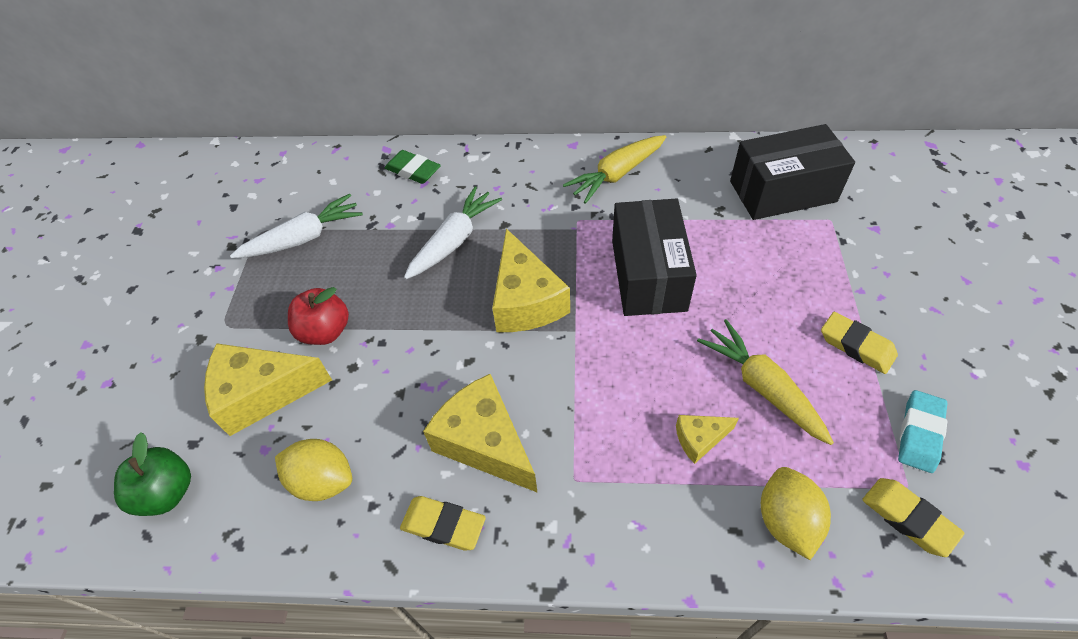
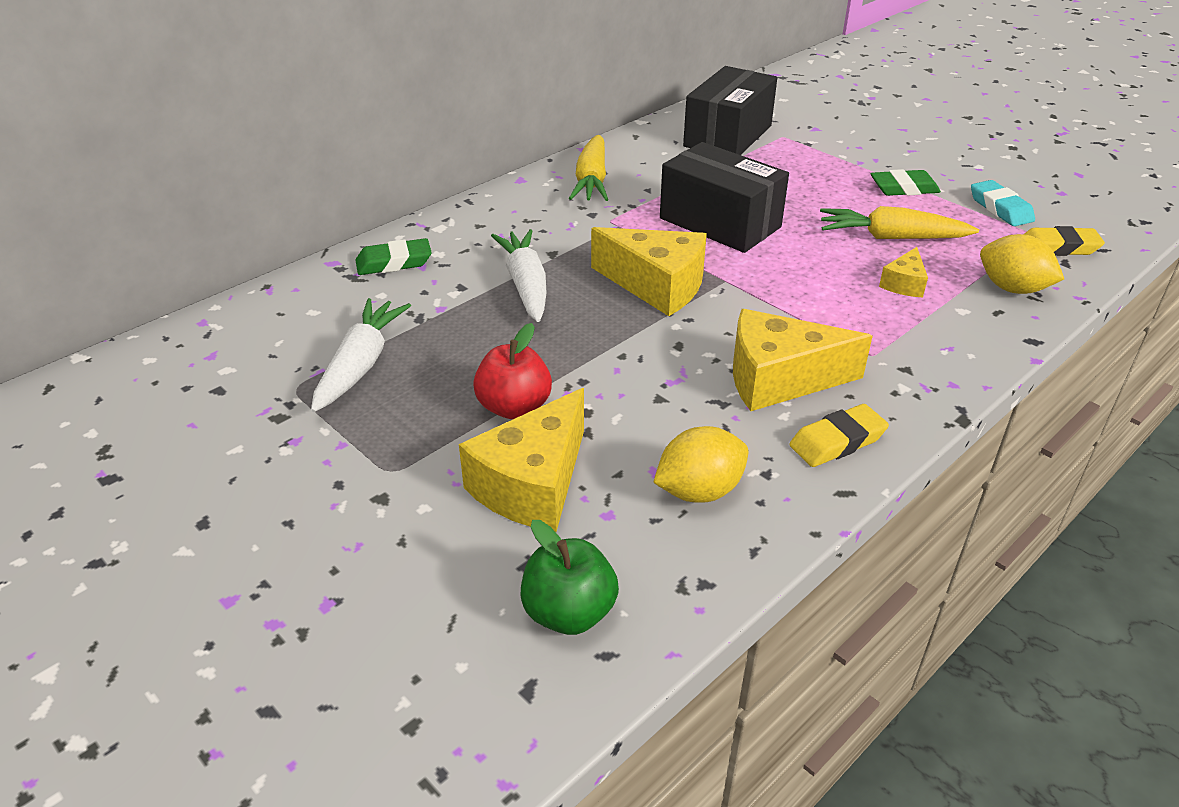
camera: 50 degrees left, 15 degrees down
yellow eraser [821,312,898,374] -> green eraser [871,169,941,196]

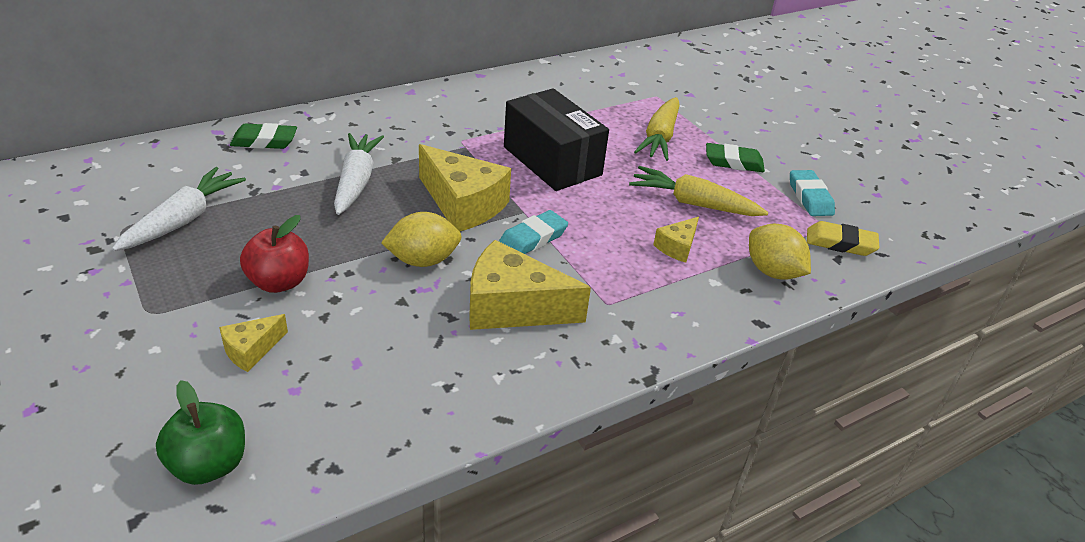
camera: 10 degrees right, 0 degrees up
yellow cheese [459,388,584,532] -> yellow cheese [219,314,288,372], size x0.50
yellow carrot [569,135,608,201] -> yellow carrot moved to [634,97,680,161]
yellow lemon [653,426,748,503] -> yellow lemon moved to [381,212,462,267]
black box [683,66,777,155] -> none
yellow eraser [789,404,889,467] -> none
none -> turquoise eraser [499,210,568,254]

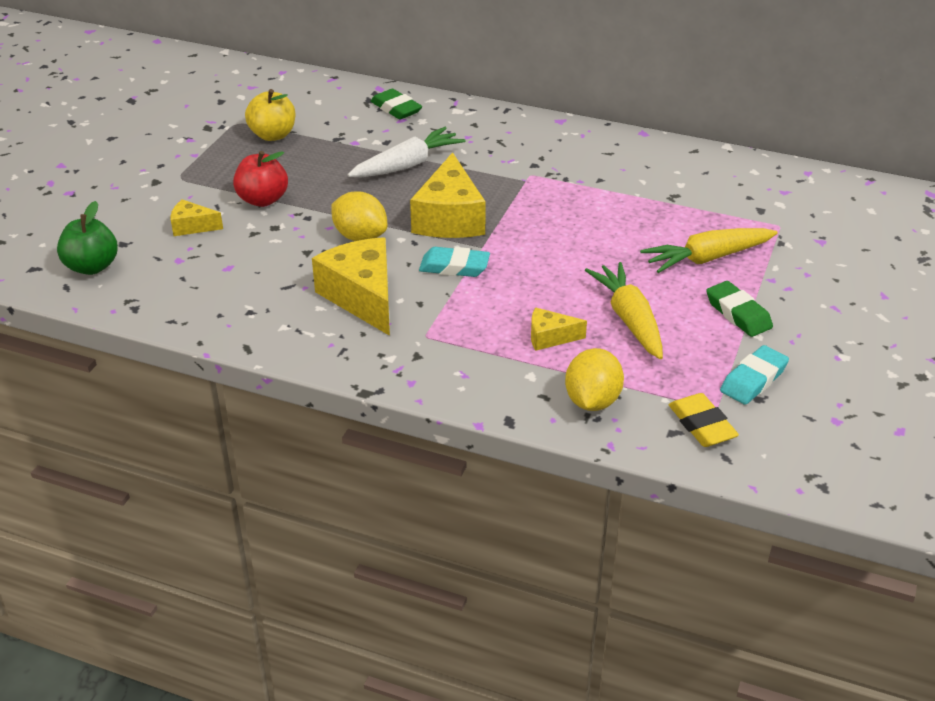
camera: 55 degrees right, 0 degrees up
white carrot [112,167,246,251] -> yellow apple [245,89,295,141]
black box [504,88,609,191] -> none

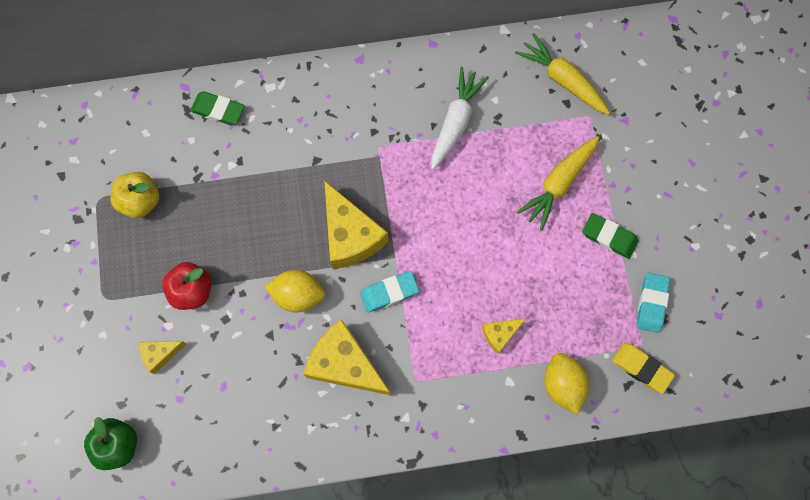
camera: 30 degrees left, 35 degrees up
white carrot [348,127,465,177] -> white carrot moved to [431,67,489,170]
yellow carrot [585,262,663,359] -> yellow carrot moved to [515,33,610,114]

